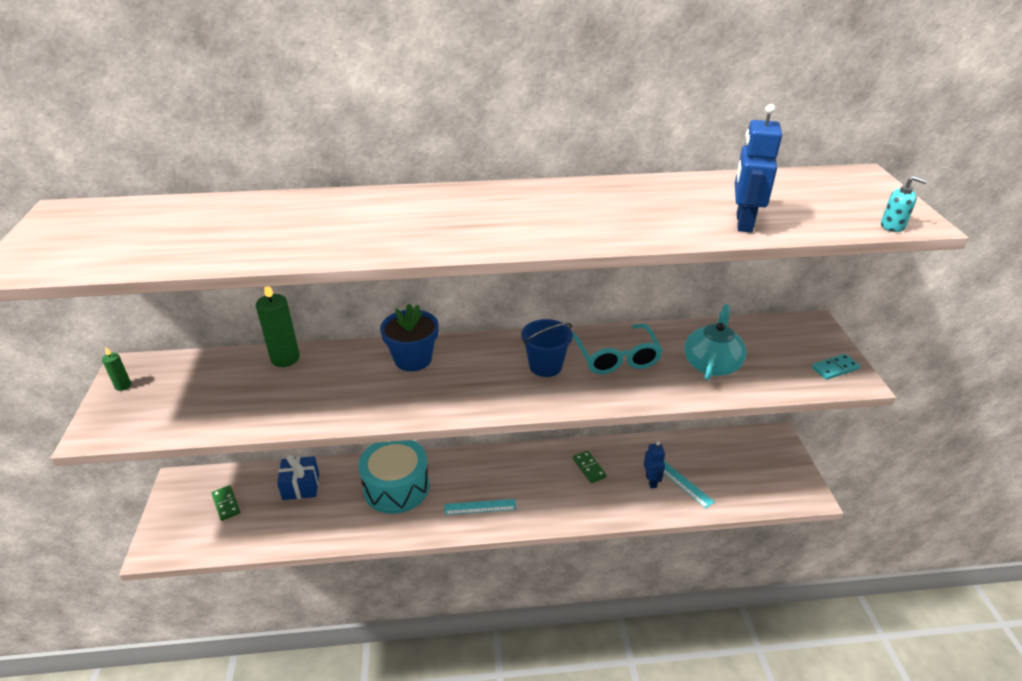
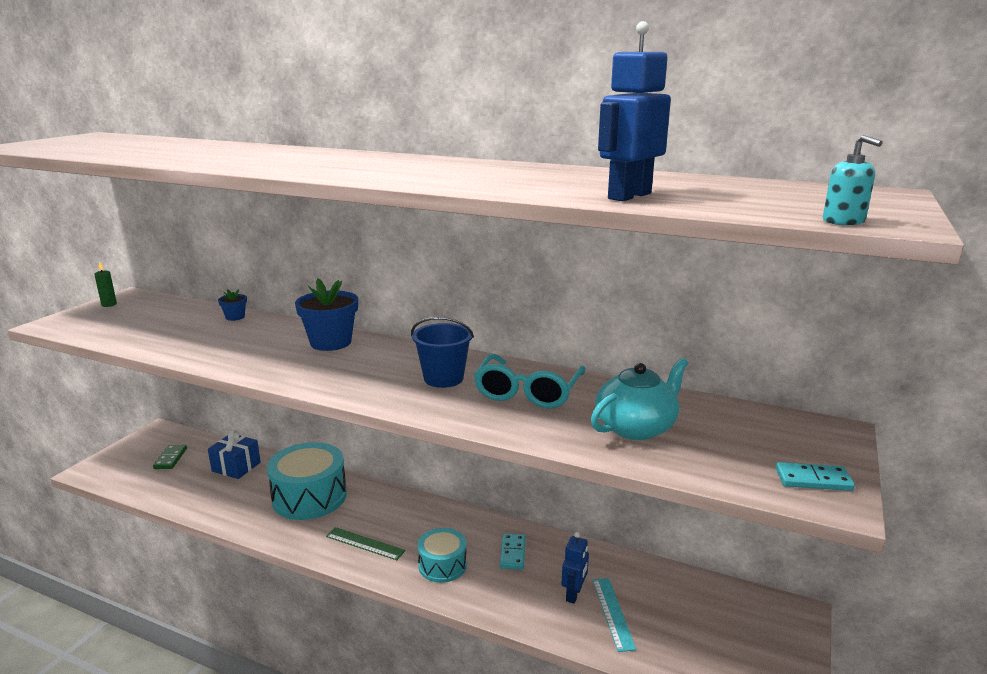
camera: 30 degrees right, 15 degrees down
green candle [256,287,300,367] -> blue flower pot [218,289,247,321]
turquoise ruler [444,499,516,515] -> green ruler [326,527,405,560]
green domino [573,451,607,483] -> turquoise domino [500,534,526,569]
none -> turquoise drum [417,528,467,583]

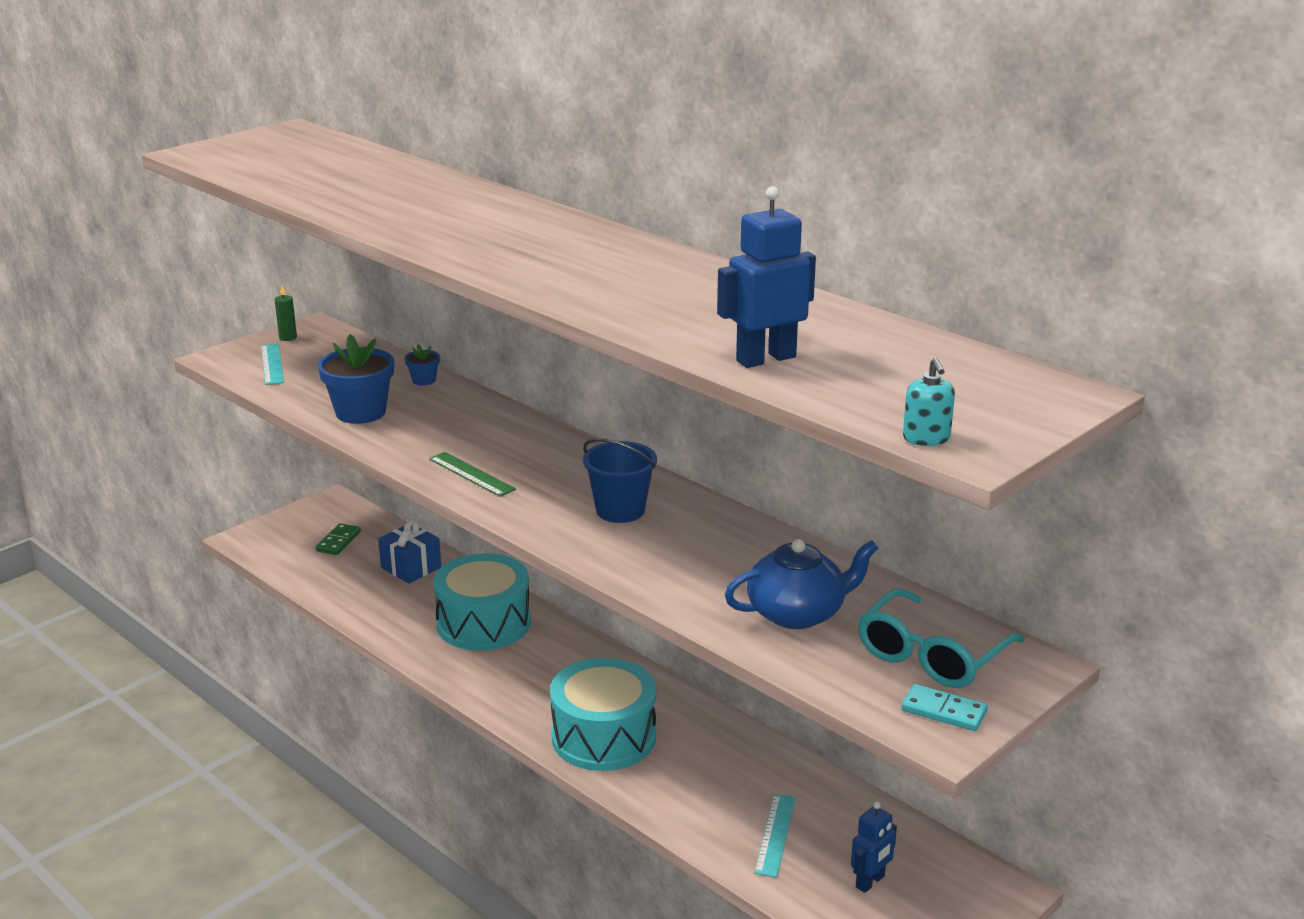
camera: 20 degrees right, 5 degrees up
blue flower pot [295,279,358,351] -> blue flower pot moved to [318,334,394,424]
green ruler [326,527,405,560] -> green ruler moved to [429,452,516,497]
turquoise drum [417,528,467,583] -> turquoise drum [550,658,656,771], size x1.74
turquoise glasses [474,354,585,408] -> turquoise glasses moved to [858,588,1025,688]
turquoise domino [500,534,526,569] -> none
blue robot [561,532,589,604] -> blue robot moved to [851,801,897,893]
turquoise teapot [591,358,688,440] -> blue teapot [725,539,878,629]
none -> turquoise ruler [261,344,284,385]

